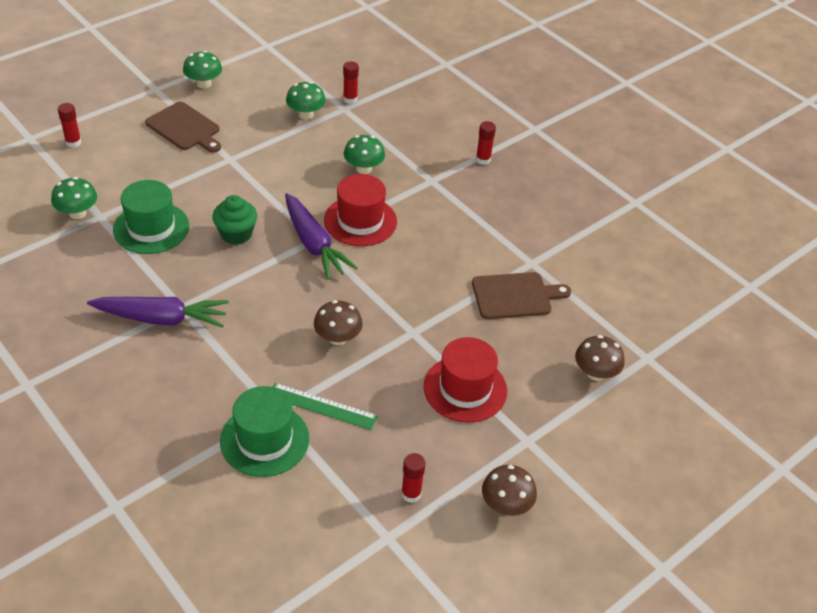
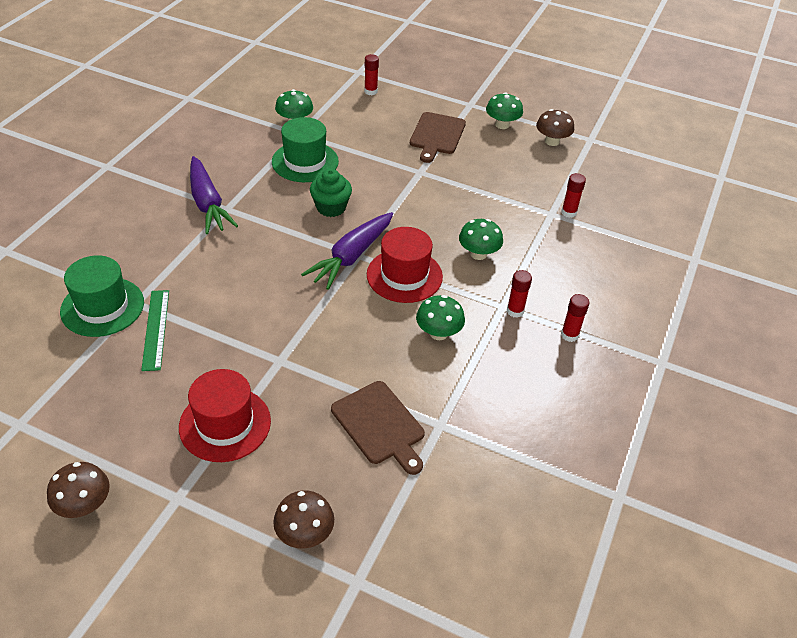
camera: 65 degrees right, 0 degrees up
green mushroom [286,81,326,120] -> green mushroom moved to [416,295,465,340]
brown mushroom [314,300,363,345] -> brown mushroom moved to [536,109,574,146]
red glue stick [401,453,426,503] -> red glue stick moved to [507,270,532,318]

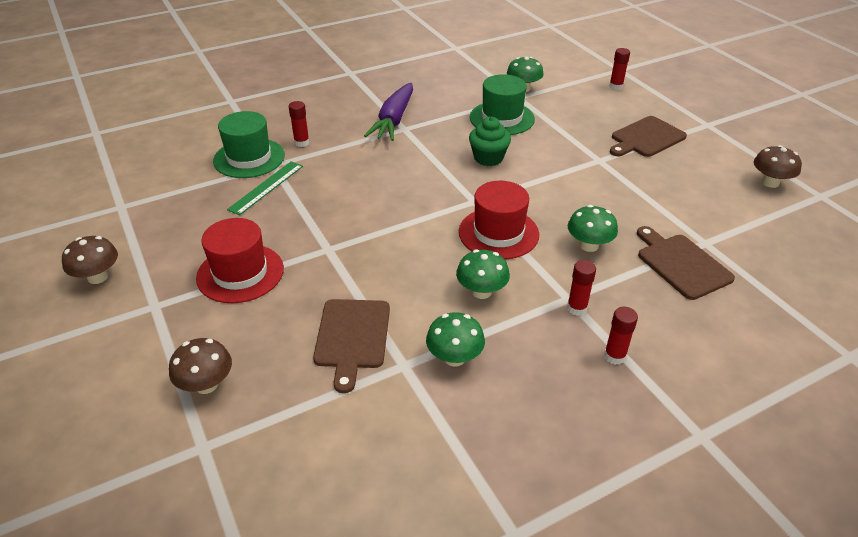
camera: 40 degrees right, 5 degrees down
purple carrot [301,212,393,290] -> none
green mushroom [486,92,523,129] -> green mushroom moved to [426,312,485,367]
red glue stick [561,173,586,218] -> red glue stick moved to [288,101,309,147]
none -> brown cutting board [637,226,735,300]

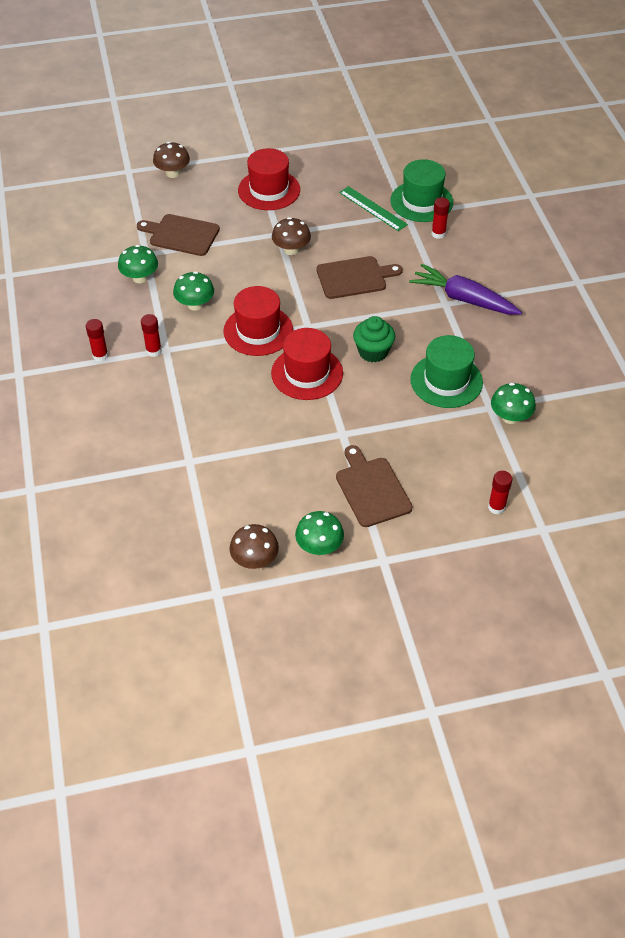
camera: 105 degrees right, 10 degrees up
brown mushroom [62,236,118,284] -> brown mushroom moved to [272,217,311,255]
green mushroom [568,205,618,252] -> green mushroom moved to [295,511,344,555]
brown cutting board [637,226,735,300] -> brown cutting board moved to [317,256,403,299]
none -> red hat [271,328,343,400]

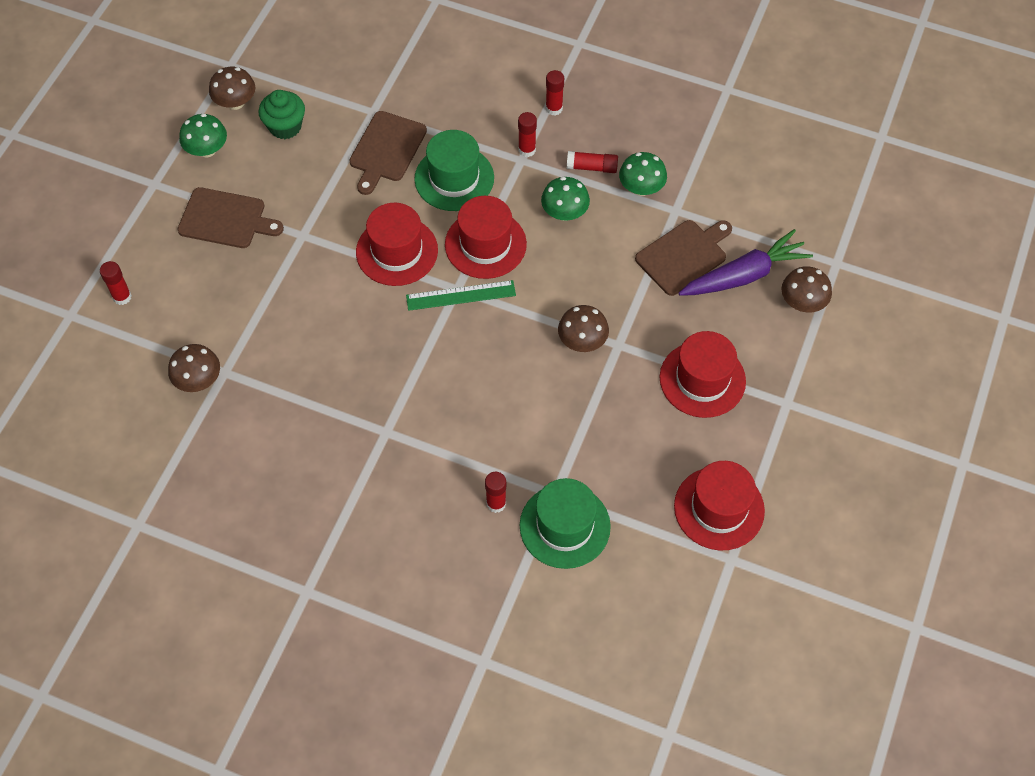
camera: 125 degrees right, 10 degrees up
brown cutting board [317,256,403,299] -> brown cutting board moved to [349,111,427,195]
green ruler [339,186,408,231] -> green ruler moved to [406,280,516,311]
green cupcake [353,316,395,363] -> green cupcake moved to [258,90,305,139]
purple carrot [409,264,522,315] -> purple carrot moved to [679,229,813,296]
green hat [410,335,483,408] -> green hat moved to [414,130,494,211]
green mushroom [491,383,536,424] -> brown mushroom [168,344,220,392]
none -> red glue stick [567,151,618,173]
none -> red hat [674,461,765,550]

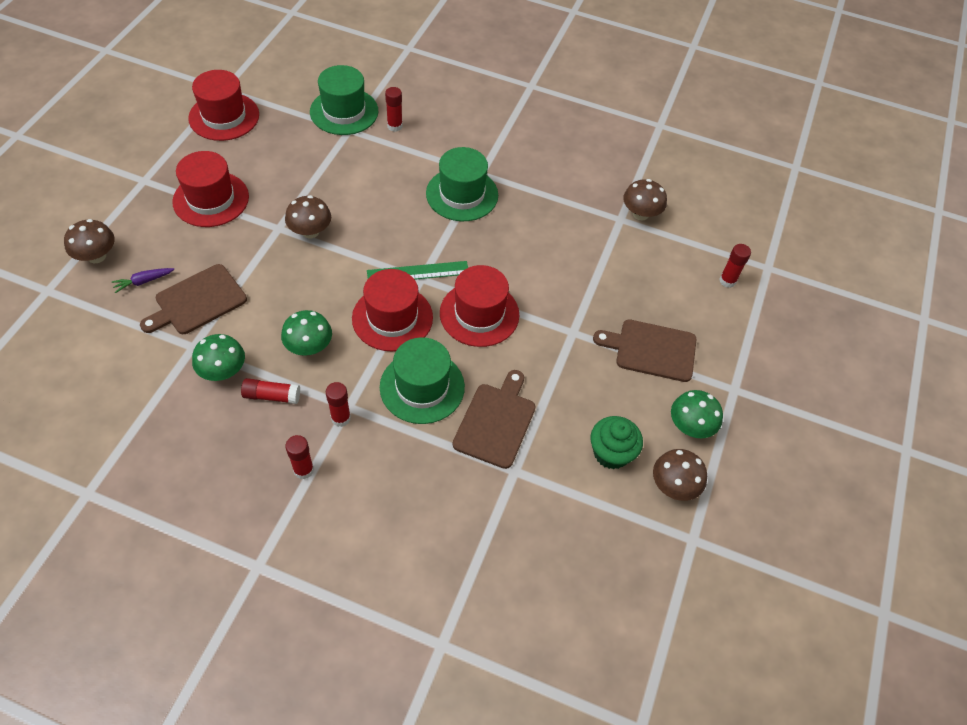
camera: 175 degrees right, 5 degrees down
purple carrot [679,229,813,296] -> purple carrot [111,268,174,293], size x0.44
none -> green hat [426,147,498,221]

